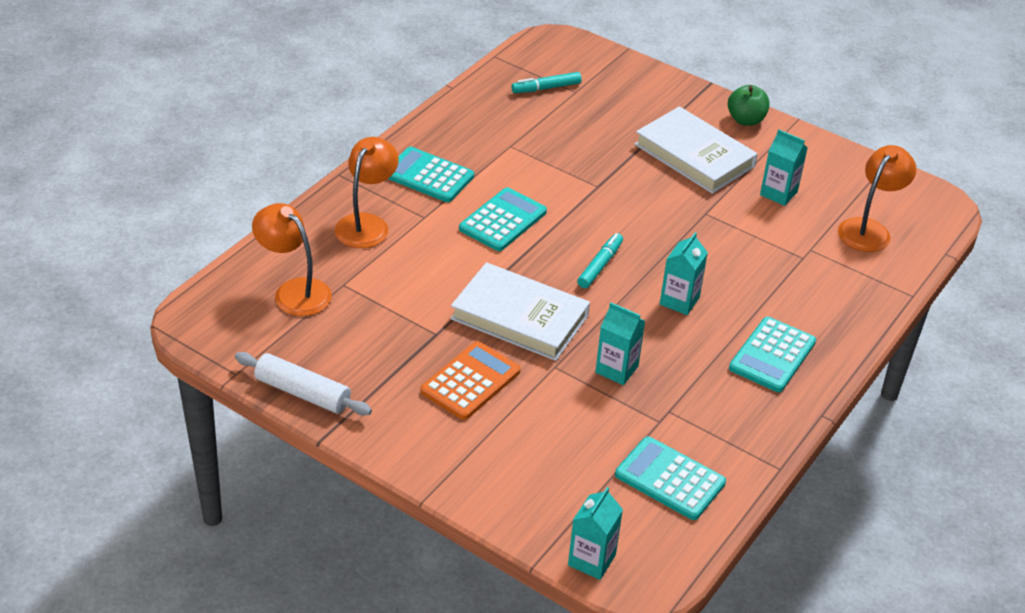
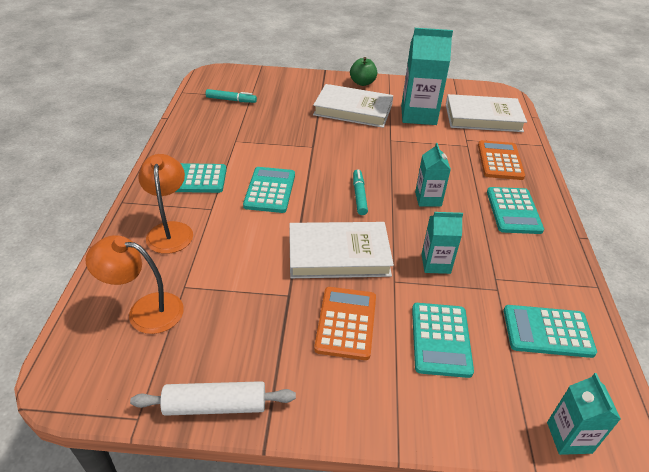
camera: 30 degrees left, 0 degrees up
turquoise marker [512,72,582,93] -> turquoise marker turned 120 degrees counterclockwise [206,89,257,103]
turquoise carton [760,129,807,206] -> turquoise carton [401,28,453,125], size x1.79
orange lamp [838,145,916,252] -> white book [446,94,527,132]
none -> turquoise calculator [412,303,474,378]
none -> orange calculator [478,140,525,180]

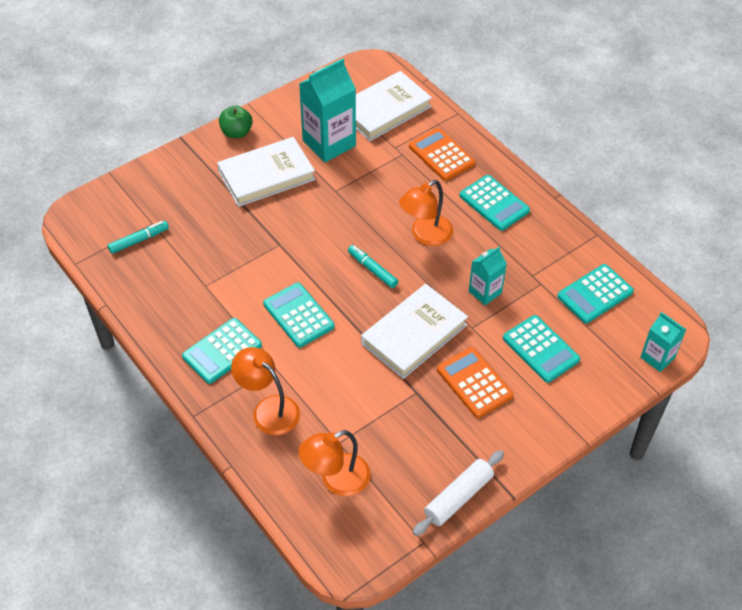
camera: 40 degrees left, 10 degrees up
turquoise carton [415,143,451,207] -> orange lamp [399,180,453,246]

